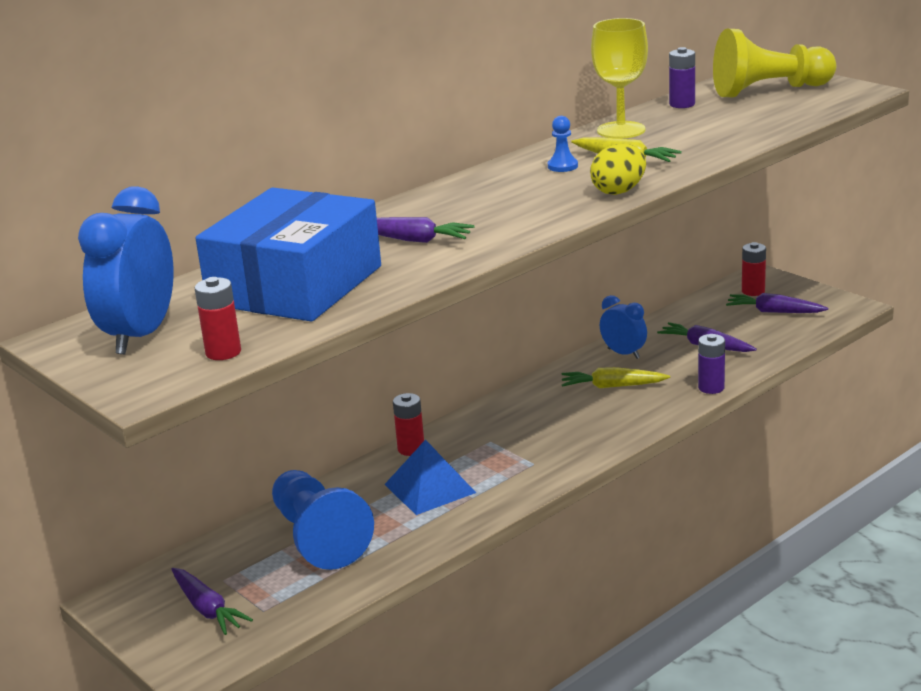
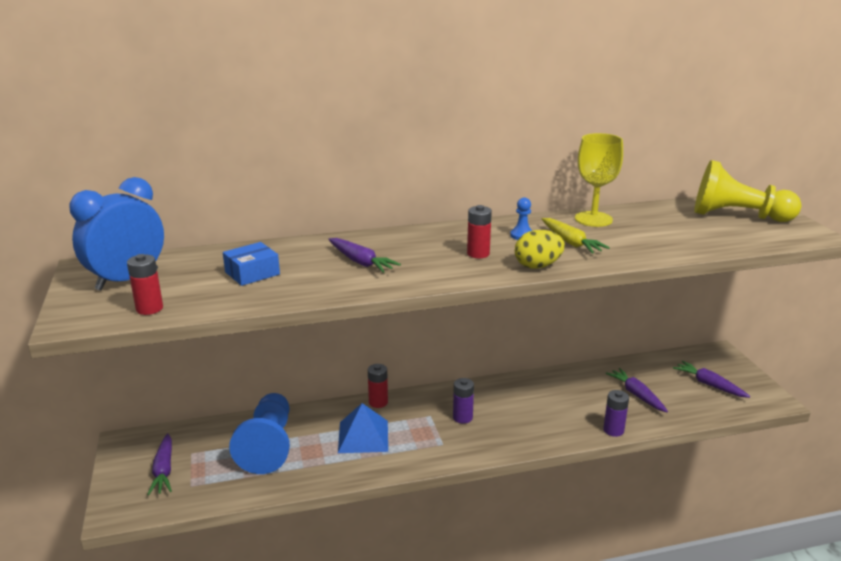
camera: 25 degrees right, 0 degrees up
blue box [196,188,381,322] -> blue box [223,242,280,286], size x0.42
yellow carrot [561,367,670,388] -> none
blue clock [600,295,647,359] -> none
purple battery [669,47,695,108] -> purple battery moved to [453,378,474,424]
red battery [742,242,766,296] -> red battery moved to [467,205,492,258]

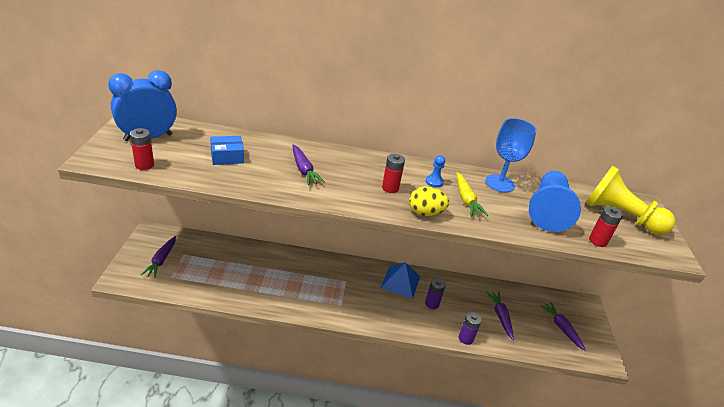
camera: 15 degrees right, 10 degrees up
blue pawn [229,393,290,474] -> blue pawn moved to [529,171,581,232]
blue pyramid [338,403,388,453] -> blue pyramid moved to [381,262,420,299]
red battery [368,364,388,408] -> red battery moved to [589,206,623,247]
purple battery [453,378,474,424] -> purple battery moved to [425,278,446,309]
yellow goblet [575,133,623,227] -> blue goblet [485,118,536,193]

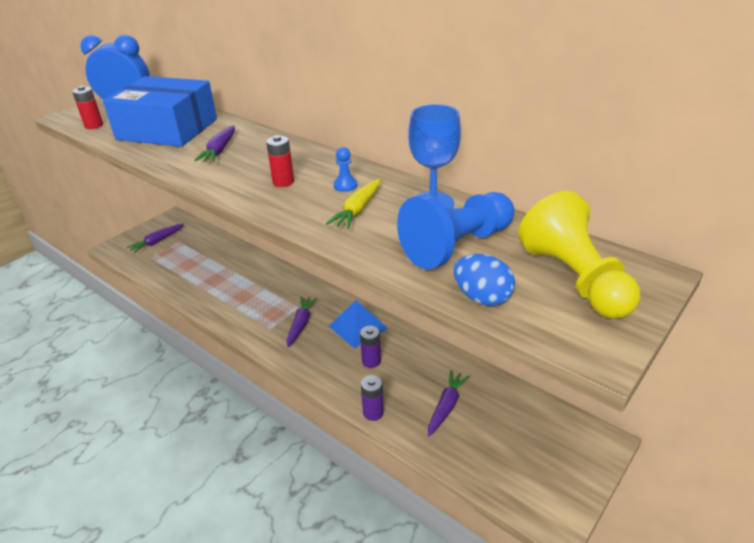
camera: 40 degrees right, 0 degrees up
blue box [210,136,244,165] -> blue box [103,76,217,147], size x2.35
yellow egg [409,186,449,216] -> none
purple carrot [540,302,586,351] -> purple carrot moved to [287,296,318,347]
red battery [589,206,623,247] -> blue egg [454,254,515,306]

